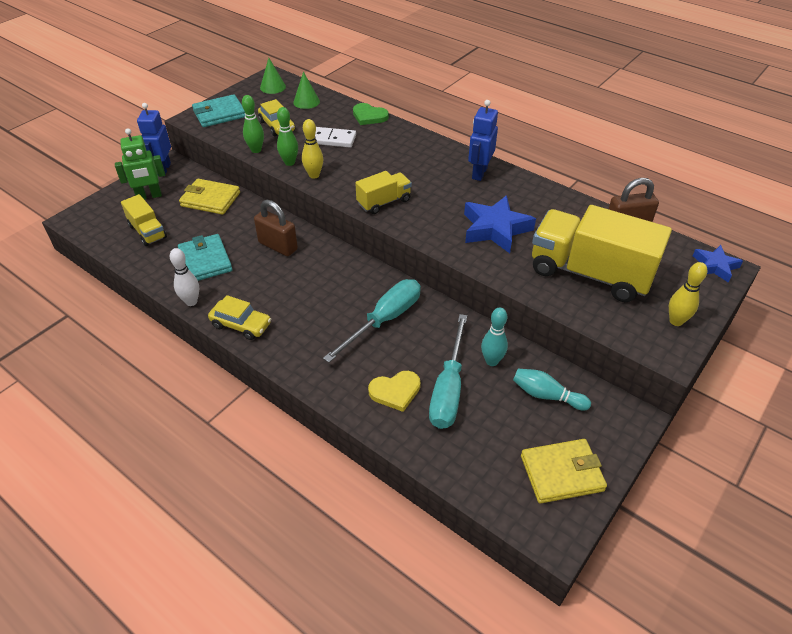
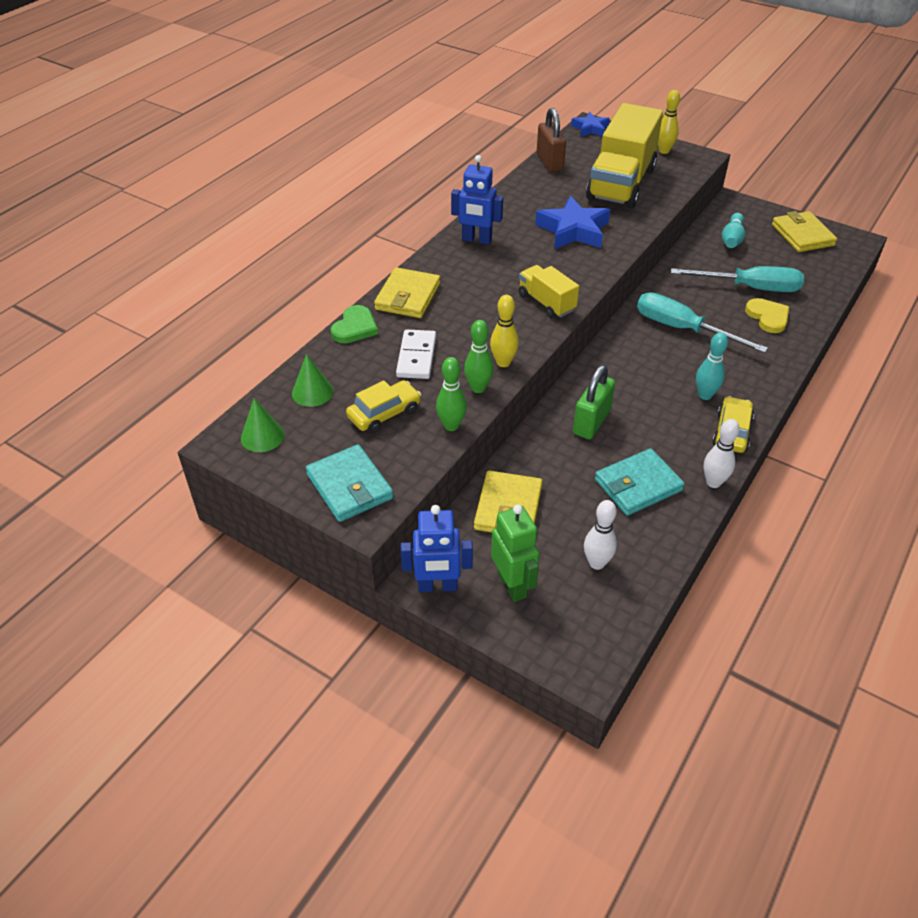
camera: 95 degrees left, 0 degrees up
yellow truck [121,194,167,246] -> white bowling pin [584,500,617,570]
brown padlock [254,200,298,256] -> green padlock [573,365,615,439]
turquoise bowling pin [481,307,508,366] -> turquoise bowling pin moved to [696,332,728,400]
none -> yellow wallet [374,267,440,318]

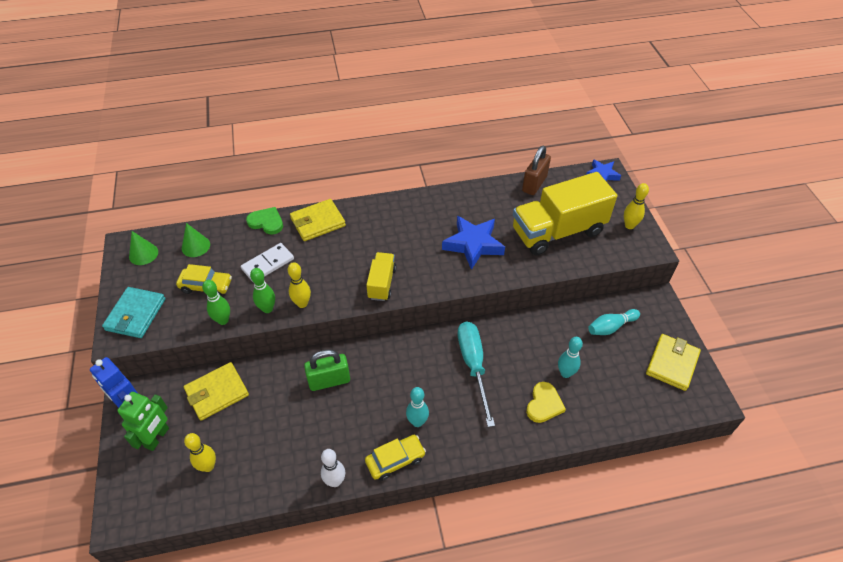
camera: 45 degrees right, 5 degrees up
green heart [331,305,378,343] -> green heart turned 135 degrees counterclockwise [246,207,283,235]
blue robot [451,155,503,245] -> none
white bowling pin [584,500,617,570] -> yellow bowling pin [184,433,216,472]
turquoise wallet [595,448,685,516] -> none
turquoise screwdriver [671,266,804,292] -> turquoise bowling pin [558,337,583,378]

